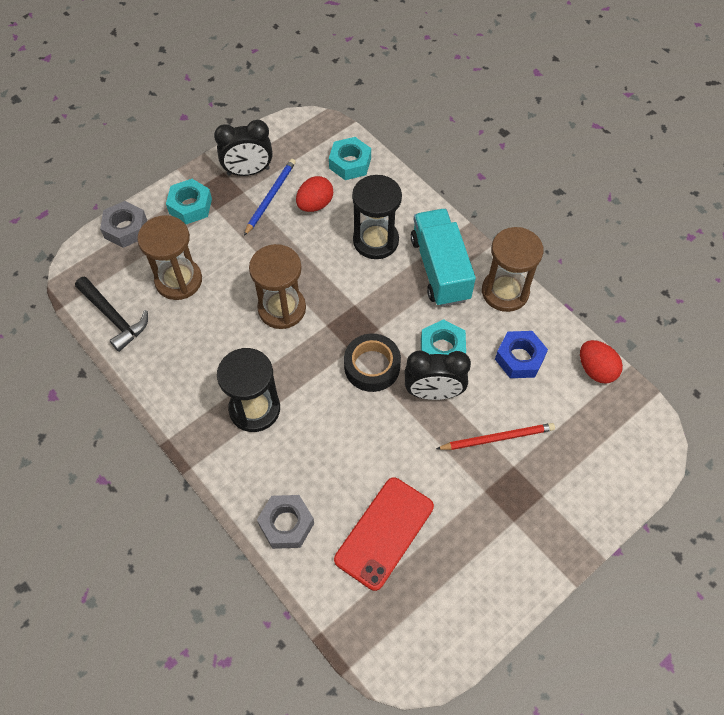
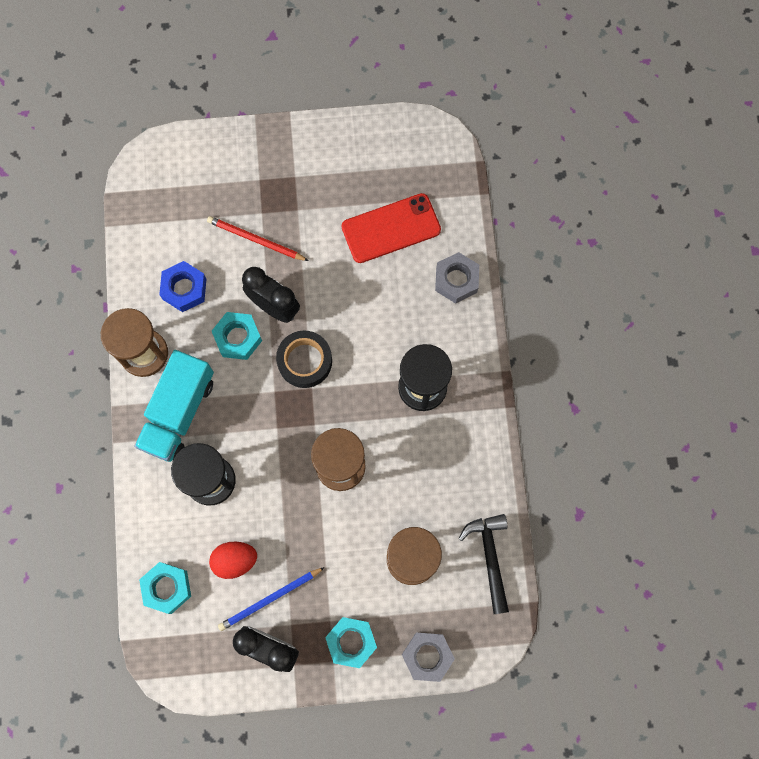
camera: 145 degrees left, 15 degrees up
red egg [580,340,623,384] -> none

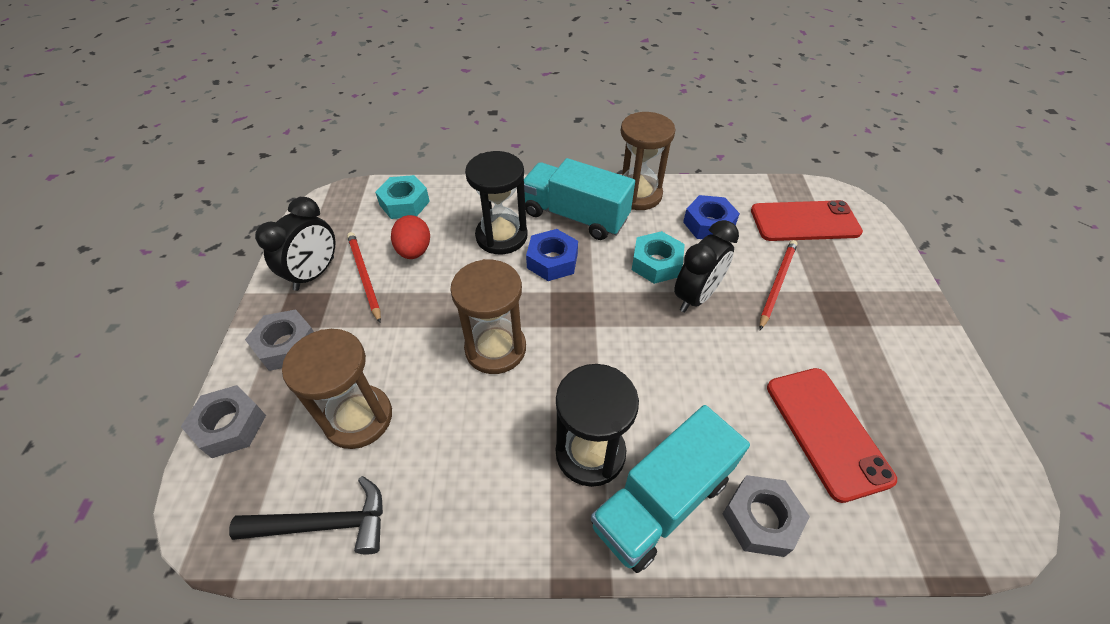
camera: 95 degrees right, 25 degrees down
blue pencil [218,567,325,631] -> red pencil [347,232,381,323]
black tape [276,330,332,388] -> none
turquoise nut [325,617,377,668] -> grey nut [245,309,314,371]
none -> blue nut [526,229,578,281]
none -> turquoise truck [591,405,750,573]
none -> red phone [751,200,863,241]

